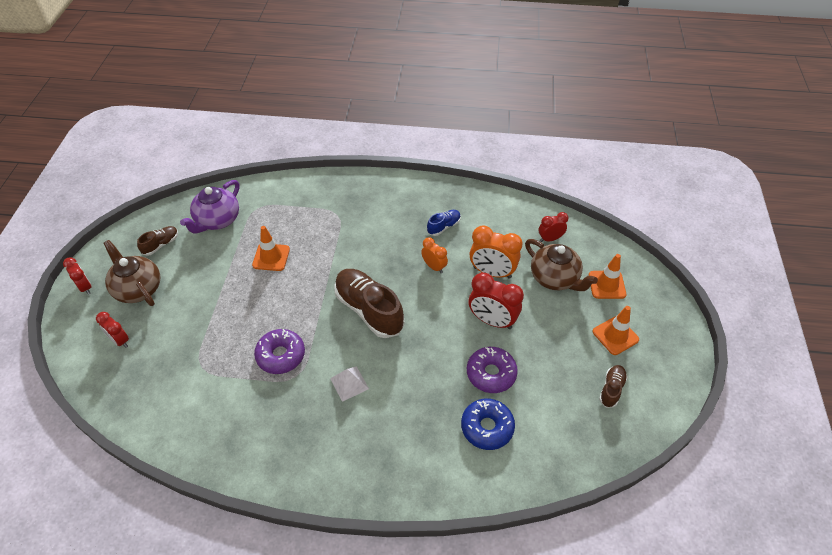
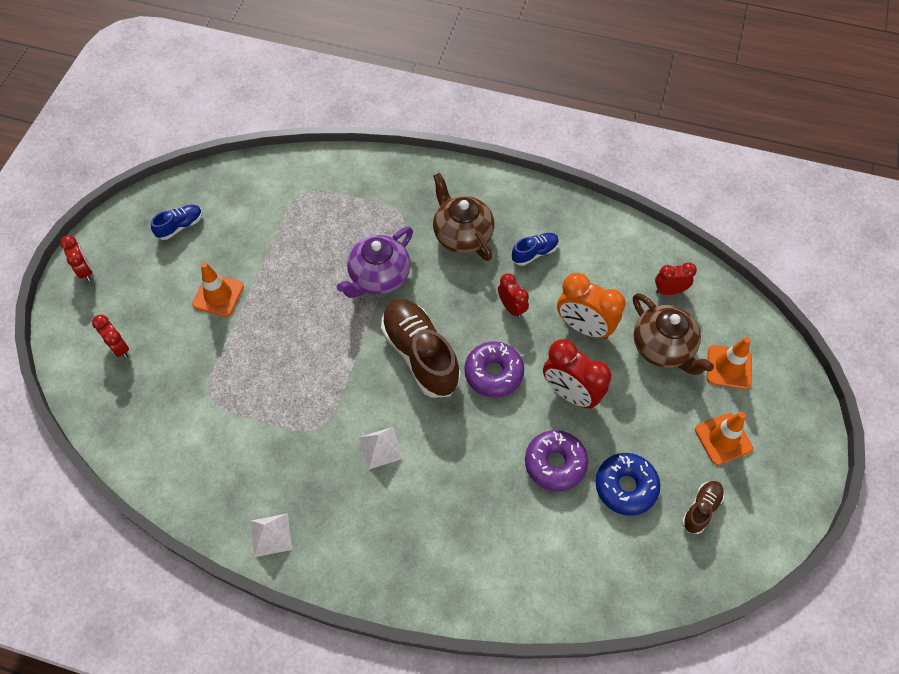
camera: 10 degrees right, 10 degrees up
brown teapot [104,240,160,306] -> brown teapot moved to [433,173,494,261]
brown shoe [137,226,178,256] -> blue shoe [151,205,203,240]
purple teapot [180,180,239,233] -> purple teapot moved to [337,227,413,298]
orange traffic cone [252,226,290,271] -> orange traffic cone moved to [192,262,244,317]
purple donut [254,329,305,374] -> purple donut moved to [464,341,524,398]
orange clock [421,237,448,273] -> red clock [498,273,529,319]
blue donut [461,399,515,450] -> blue donut moved to [596,453,660,516]
none -> white pyramid [251,514,292,557]

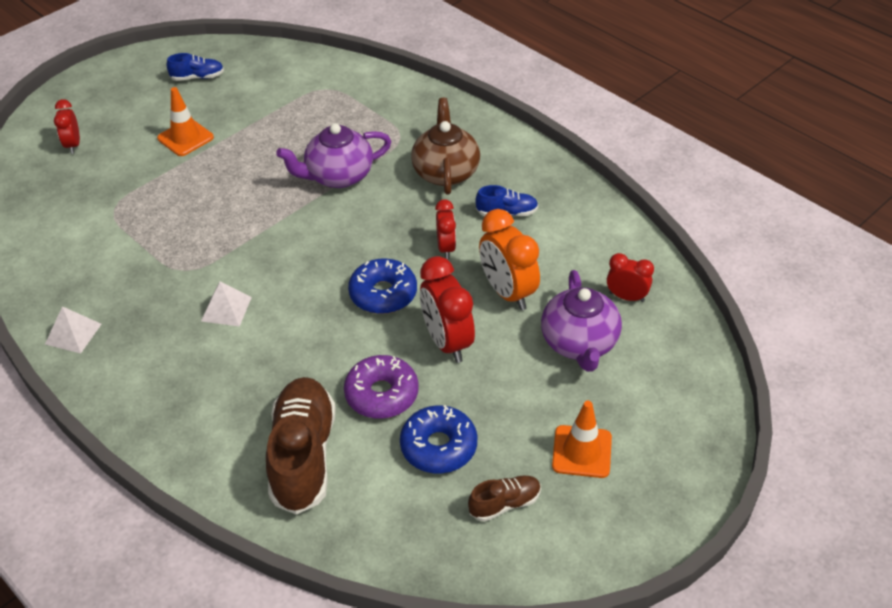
camera: 30 degrees right, 15 degrees down
red clock [60,236,93,282] -> none
brown shoe [381,299,461,398] -> brown shoe moved to [266,377,336,515]
purple donut [464,341,524,398] -> blue donut [348,258,417,314]
brown teapot [633,293,714,375] -> purple teapot [541,270,622,372]
orange traffic cone [707,337,752,389] -> none

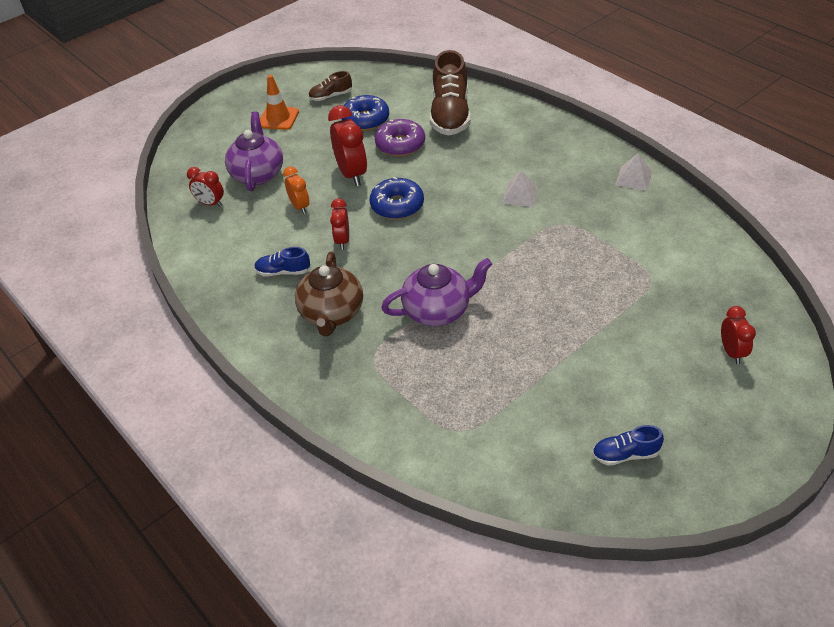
camera: 175 degrees left, 0 degrees up
orange traffic cone [157,87,214,156] -> none
orange clock [479,209,540,310] -> orange clock [283,166,309,214], size x0.59

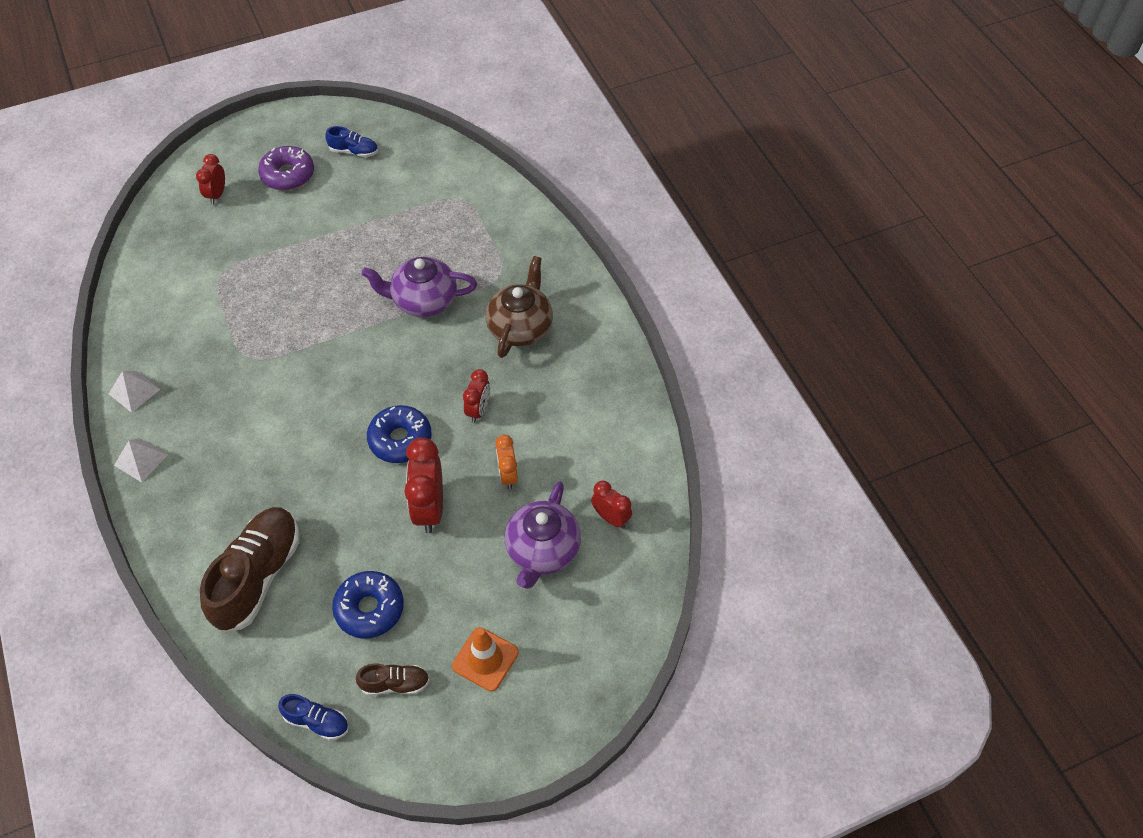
camera: 165 degrees left, 10 degrees up
blue shoe [254,247,311,276] -> blue shoe moved to [278,694,349,740]
purple donut [375,119,425,156] -> purple donut moved to [258,146,314,190]
white pyramid [502,170,538,207] -> white pyramid moved to [114,438,167,482]

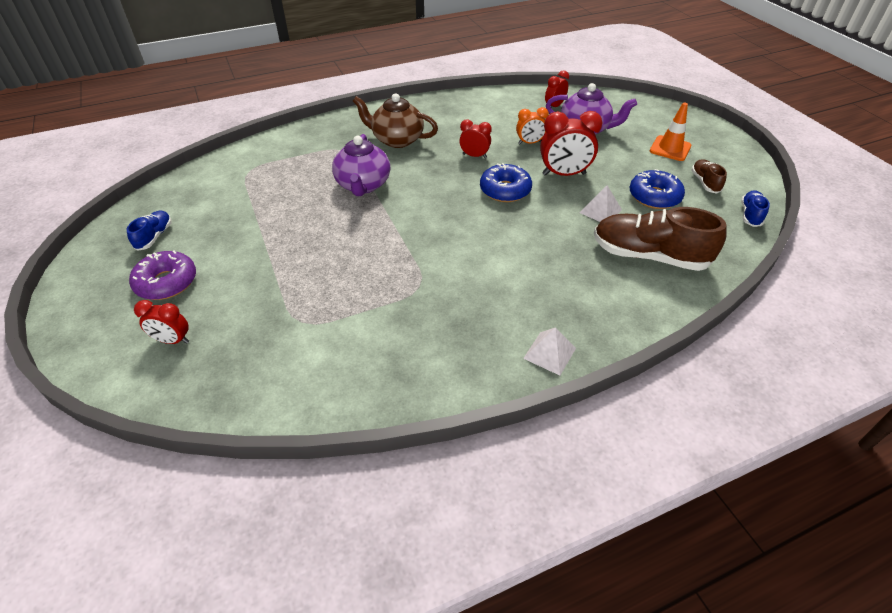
camera: 90 degrees left, 10 degrees down
white pyramid [109,371,160,413] -> white pyramid moved to [579,185,622,222]

